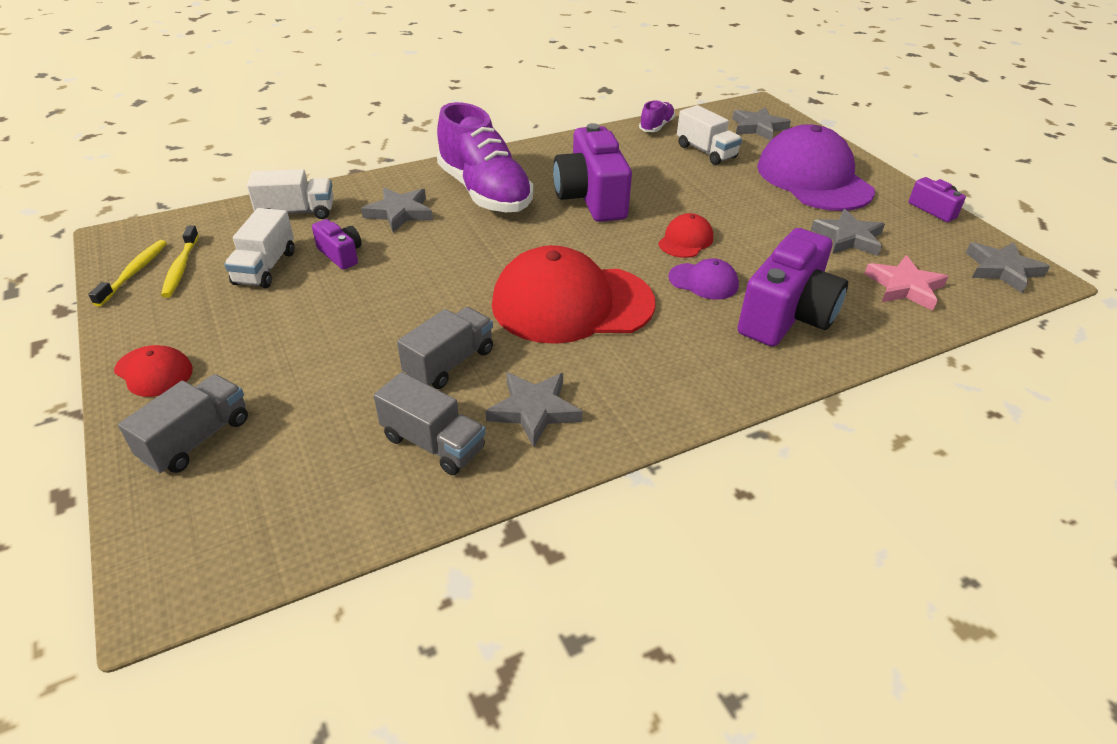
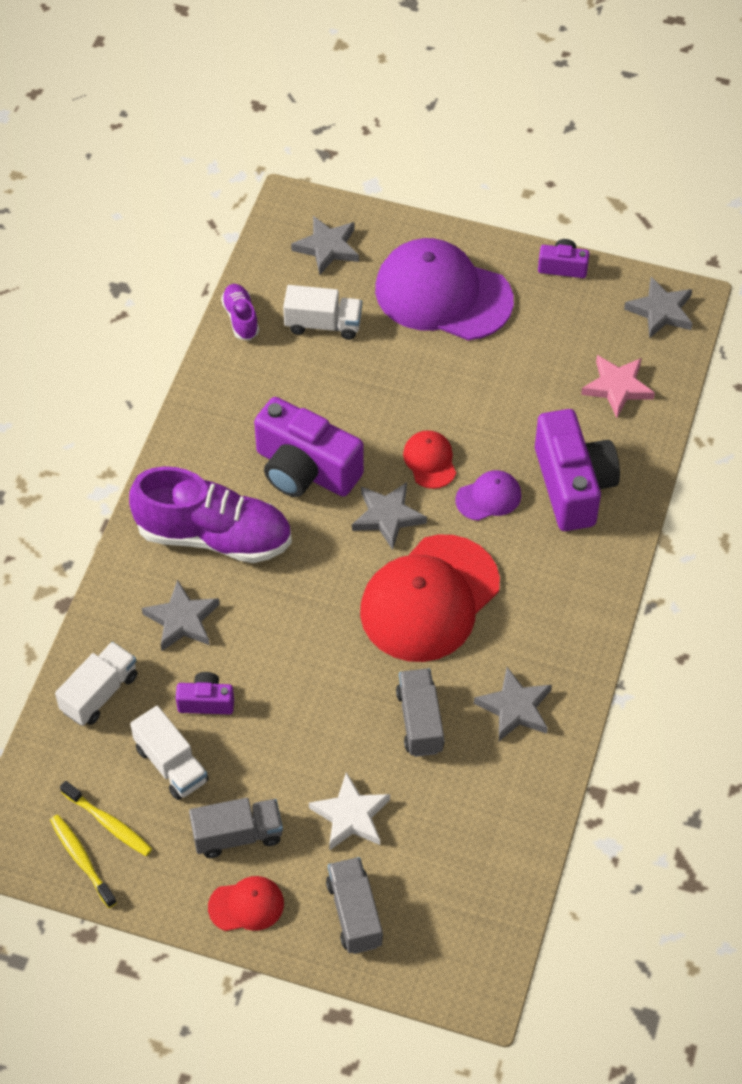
camera: 45 degrees left, 15 degrees up
grey truck [374,372,486,475] -> grey truck moved to [189,798,283,858]
grey star [811,209,885,256] -> grey star moved to [352,482,427,550]
none -> white star [309,772,390,851]

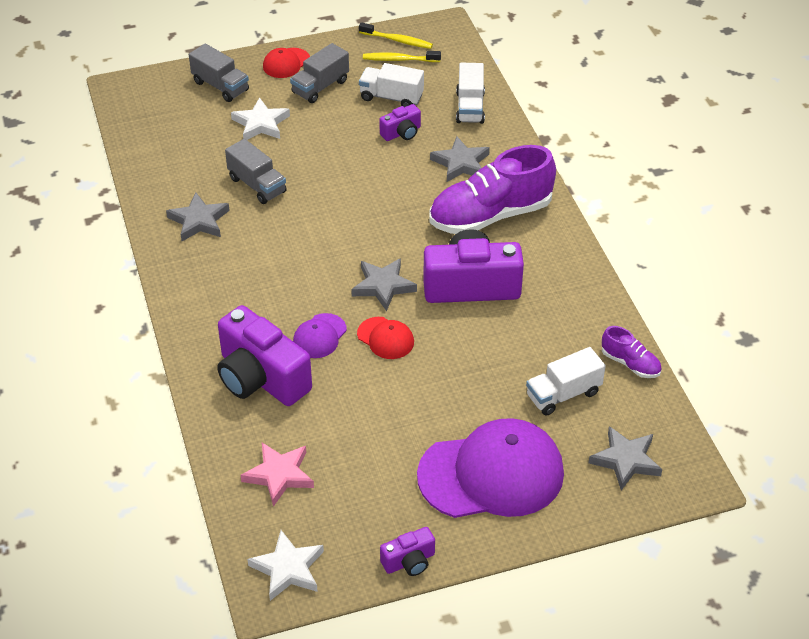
camera: 145 degrees right, 10 degrees down
red cap [360,535,500,662] -> none
grey star [624,277,693,339] -> white star [247,530,324,601]

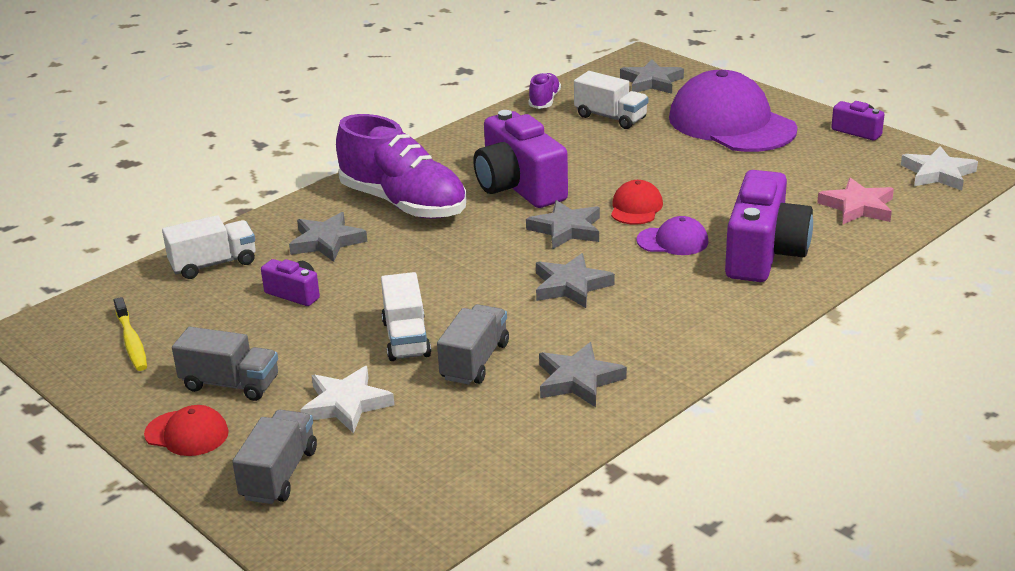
camera: 115 degrees left, 15 degrees down
yellow toothbrush [359,22,433,49] -> none
white truck [359,63,424,107] -> white truck moved to [381,272,431,361]
none -> grey star [536,253,615,308]

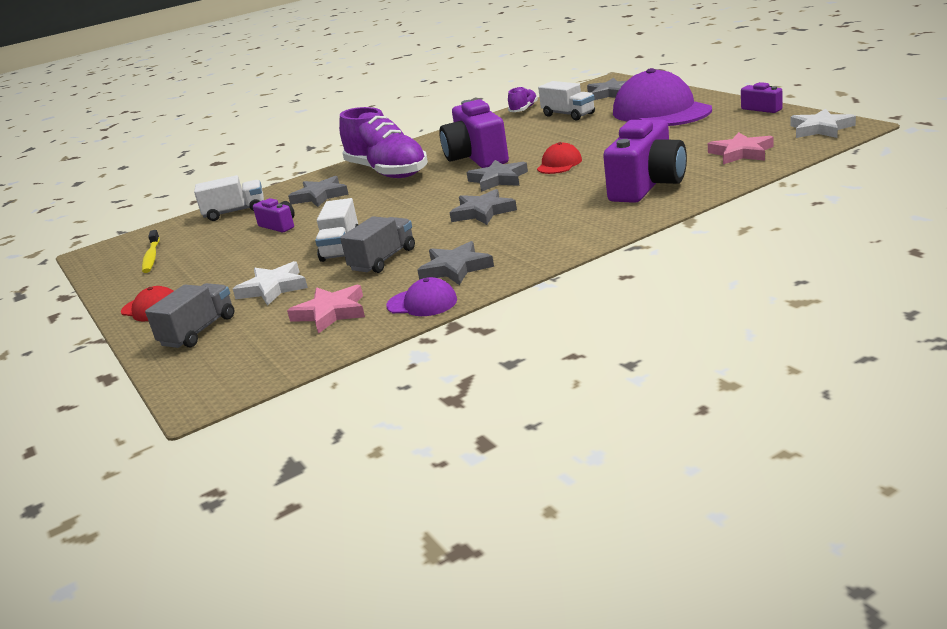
camera: 15 degrees right, 5 degrees down
grey truck [172,327,278,401] -> none
purple cap [636,216,708,255] -> purple cap moved to [386,277,457,316]
none -> pink star [287,285,365,334]

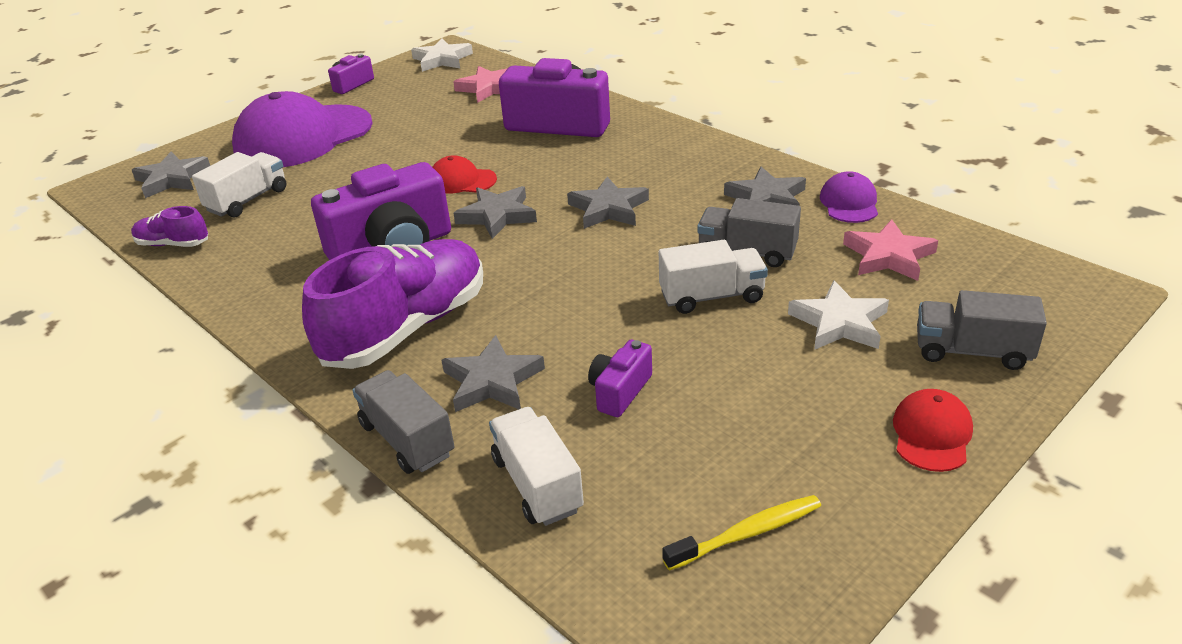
camera: 105 degrees left, 10 degrees up
none -> grey truck [352,370,455,474]

